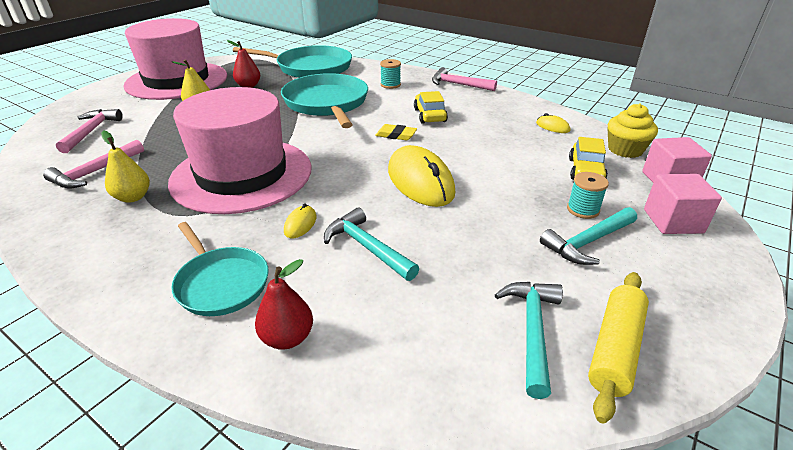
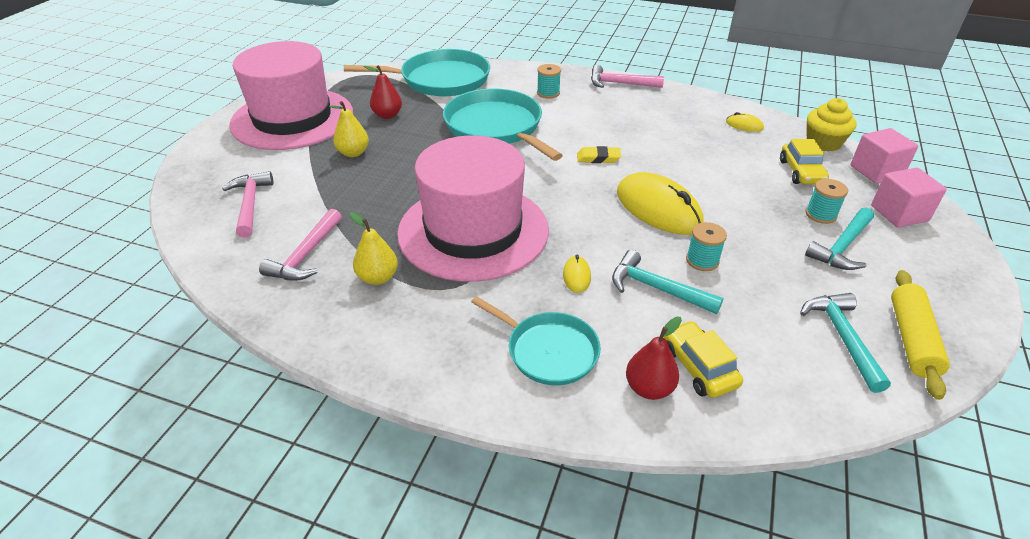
camera: 15 degrees left, 5 degrees up
yellow car [414,91,448,124] -> yellow car moved to [663,321,743,398]
none -> turquoise spool [686,222,727,271]

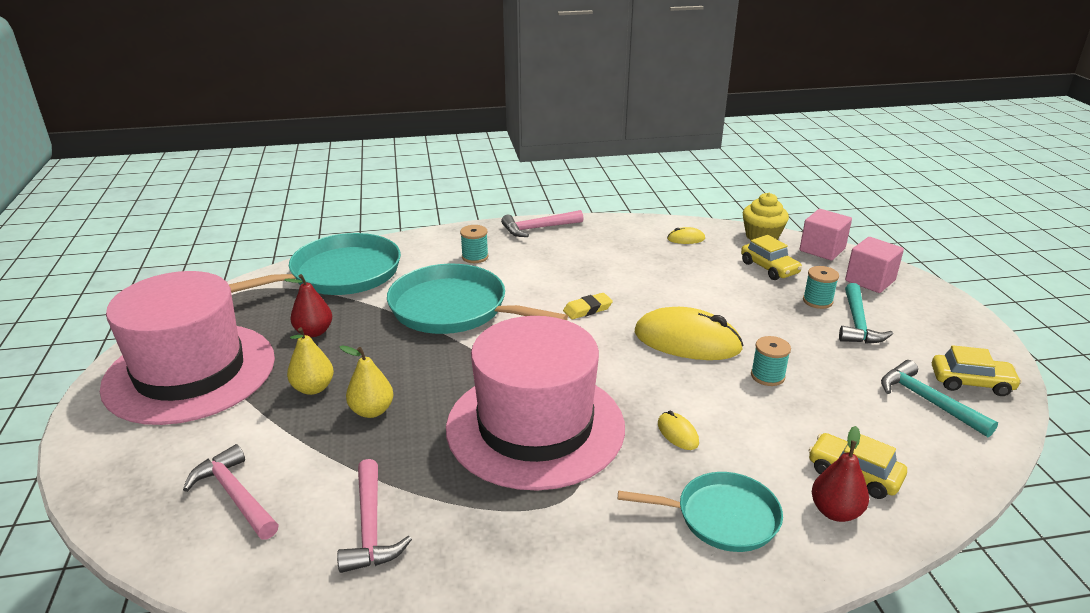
camera: 30 degrees left, 10 degrees down
yellow pear [350,212,398,285] -> yellow pear moved to [339,345,394,418]
turquoise hammer [612,250,724,314] -> none
yellow rolling pin [891,270,950,400] -> yellow car [932,345,1022,396]

